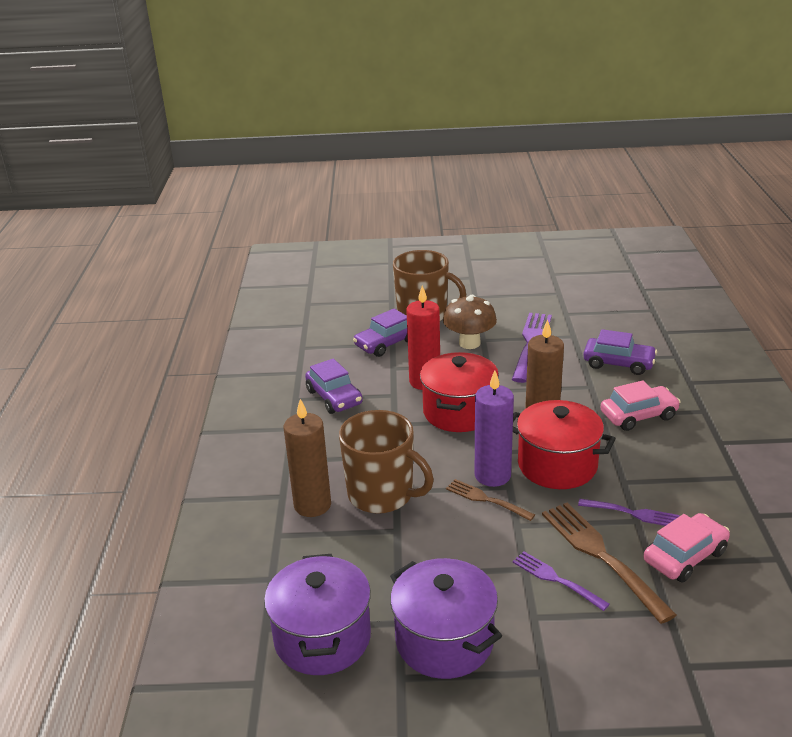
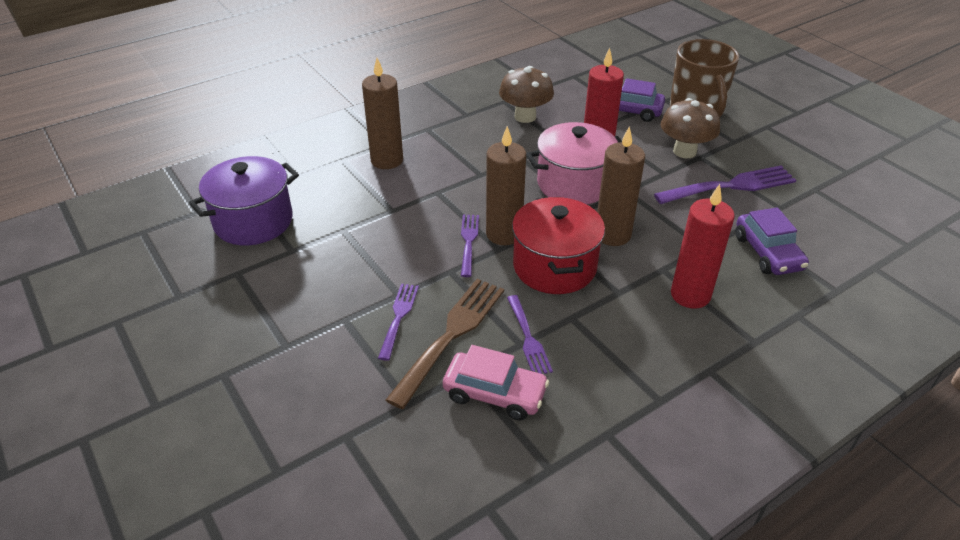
camera: 55 degrees right, 10 degrees up
purple car [305,358,363,414] -> brown mushroom [499,66,554,123]
brown mug [339,410,434,514] -> none
purple pot [390,558,502,679] -> none
red pot [420,352,499,432] -> pink pot [526,122,622,204]
brown fork [446,479,535,521] -> purple fork [461,215,479,277]
purple candle [475,371,514,487] -> brown candle [486,126,526,245]
pink car [600,380,680,431] -> red candle [671,184,735,309]

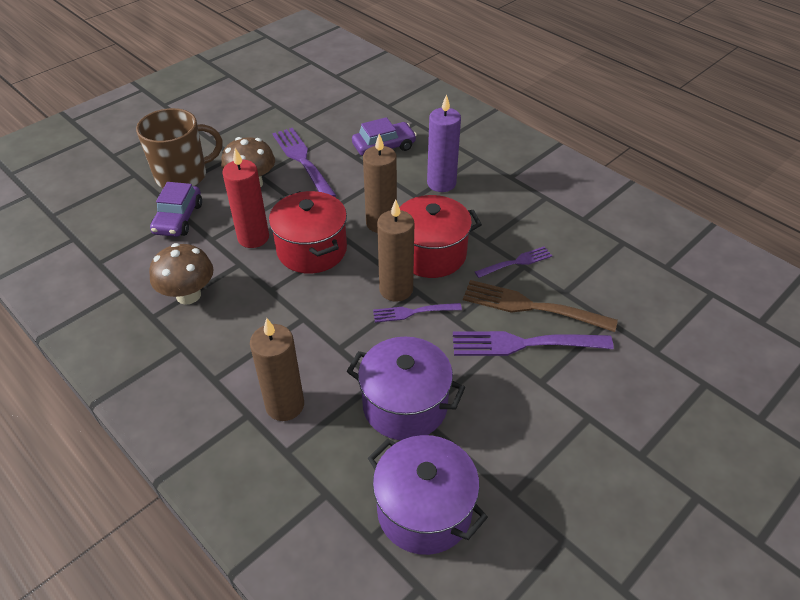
camera: 100 degrees left, 5 degrees up
purple fork [378,284,419,361] -> purple fork [453,331,614,356], size x1.73
pink car [443,345,549,421] -> none
pink pot [526,122,622,204] -> red pot [269,191,347,274]
red candle [671,184,735,309] -> purple candle [427,94,461,192]
none -> purple pot [347,337,465,440]

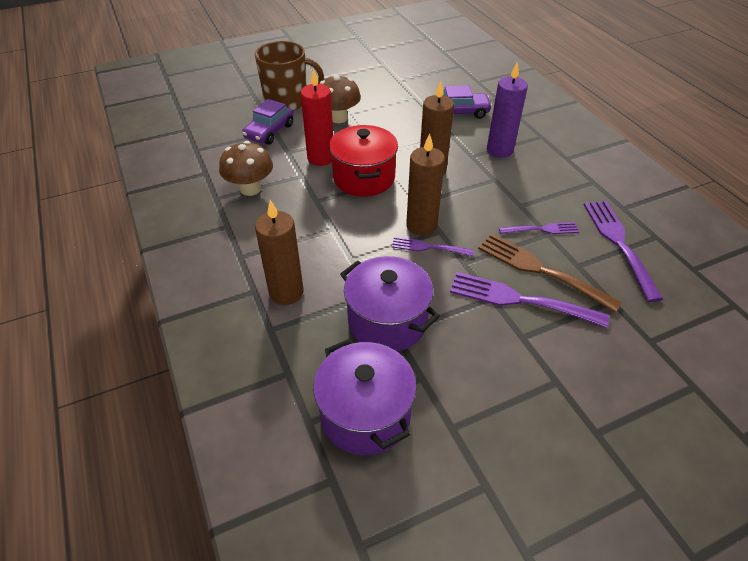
camera: 20 degrees right, 0 degrees up
purple fork [272,128,337,197] -> purple fork moved to [584,201,663,302]
red pot [399,195,482,278] -> none

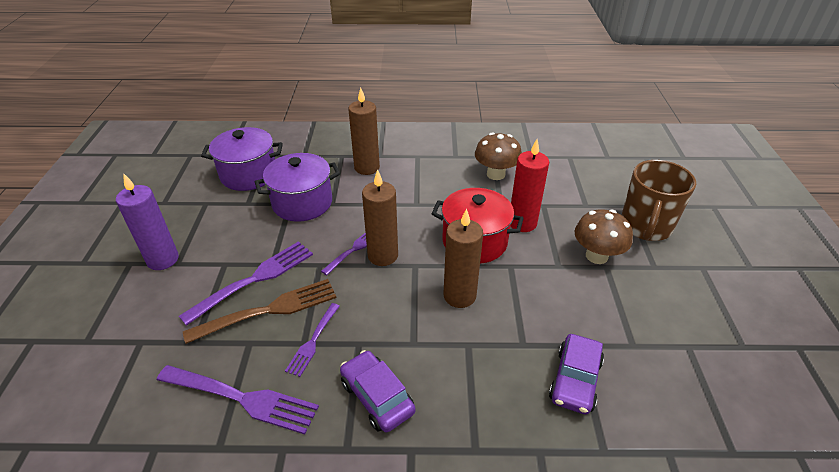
camera: 115 degrees right, 5 degrees down
purple car [242,99,294,145] -> purple car moved to [340,350,415,432]
purple candle [487,62,528,158] -> purple candle moved to [116,174,179,270]

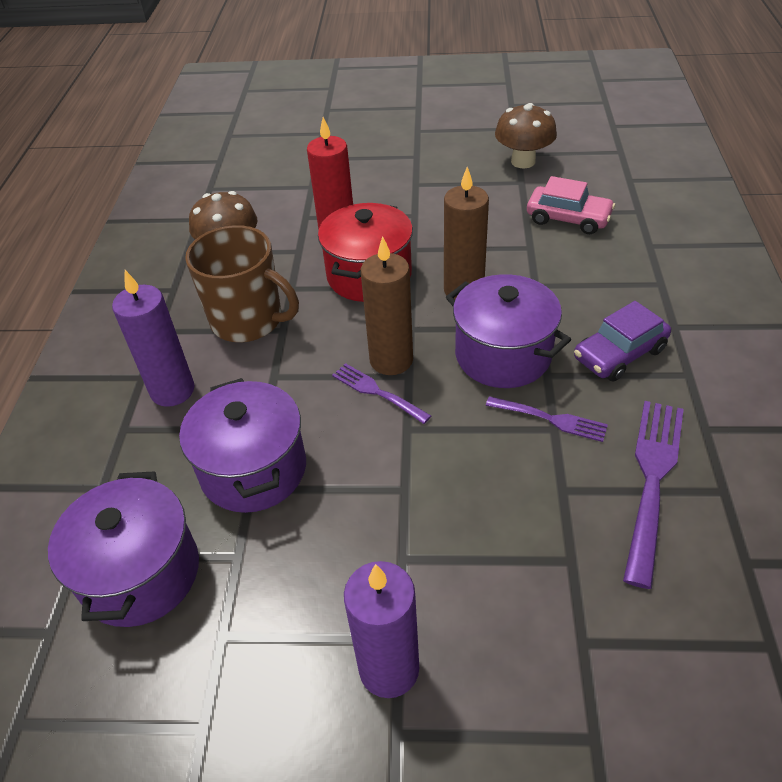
camera: 85 degrees left, 5 degrees up
purple fork [179,241,313,326] -> none
brown fork [183,279,337,344] -> none
brown candle [348,87,380,175] -> purple candle [112,270,194,407]
purple car [549,334,604,414] -> pink car [527,176,615,234]
brown mushroom [575,209,633,264] -> brown mushroom moved to [495,103,557,169]
brown mug [622,160,696,241] -> brown mug moved to [185,225,299,342]
none -> purple pot [446,274,571,388]

